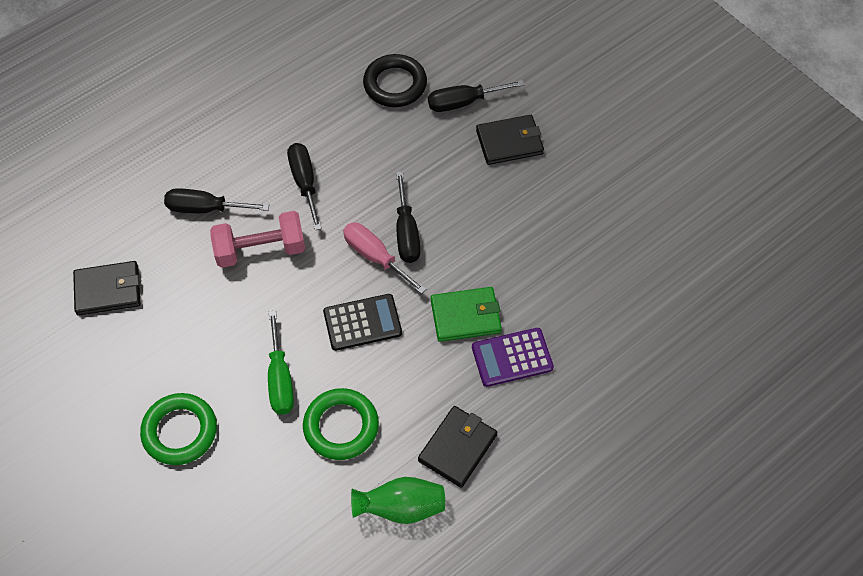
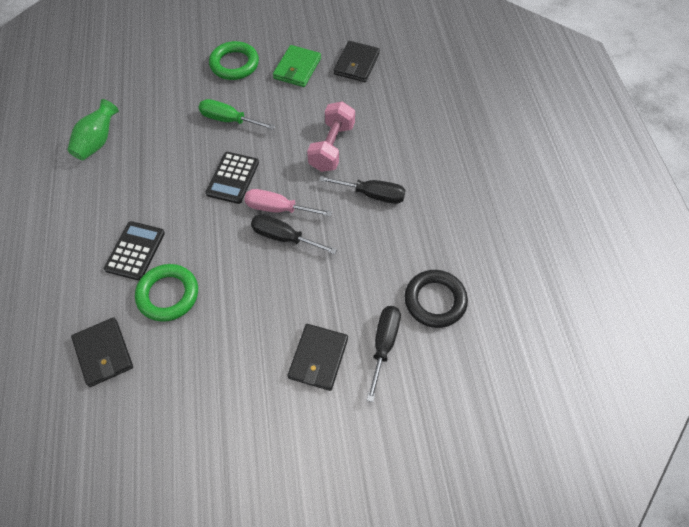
camera: 120 degrees right, 0 degrees up
black screwdriver [164,188,269,213] -> none
green ring [303,388,379,460] -> green ring moved to [135,264,198,322]
pink screwdriver [343,223,426,294] -> pink screwdriver turned 150 degrees counterclockwise [244,189,332,217]
black wallet [418,406,497,488] -> black wallet moved to [71,317,133,387]
green wallet [431,287,502,342] -> green wallet moved to [273,45,321,87]
purple calculator [472,328,554,387] -> black calculator [104,221,165,281]

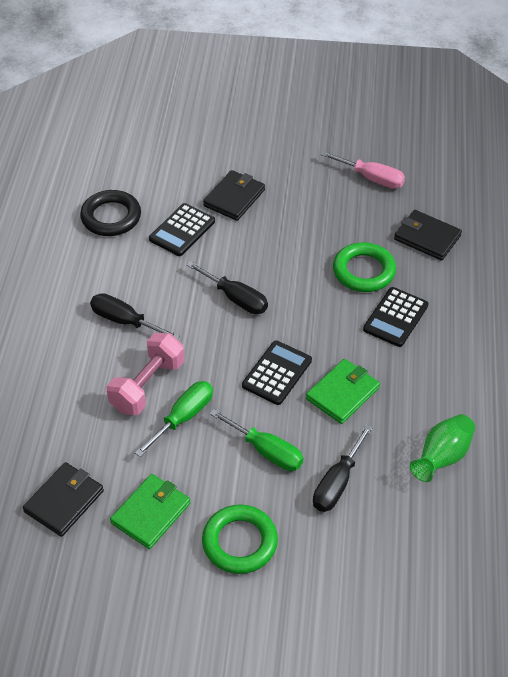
camera: 165 degrees left, 10 degrees down
black wallet [71,317,133,387] -> black wallet turned 45 degrees counterclockwise [394,210,462,261]
pink screwdriver [244,189,332,217] -> pink screwdriver moved to [320,151,405,189]
black screwdriver [366,306,401,402] -> black screwdriver moved to [313,424,373,512]
none -> green screwdriver [135,381,213,457]
none -> black calculator [149,203,215,256]
none -> green wallet [306,359,380,424]

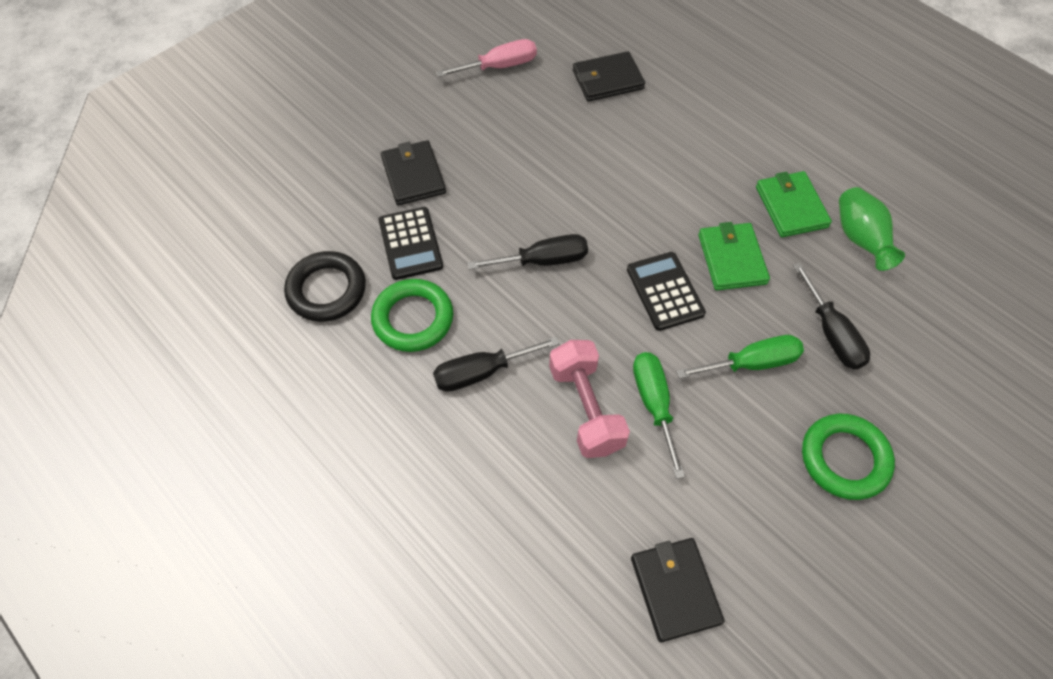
camera: 50 degrees left, 10 degrees up
green wallet [110,474,191,549] -> green wallet moved to [756,171,832,237]
green ring [333,242,396,292] -> green ring moved to [371,279,454,352]
black calculator [363,287,429,347] -> none

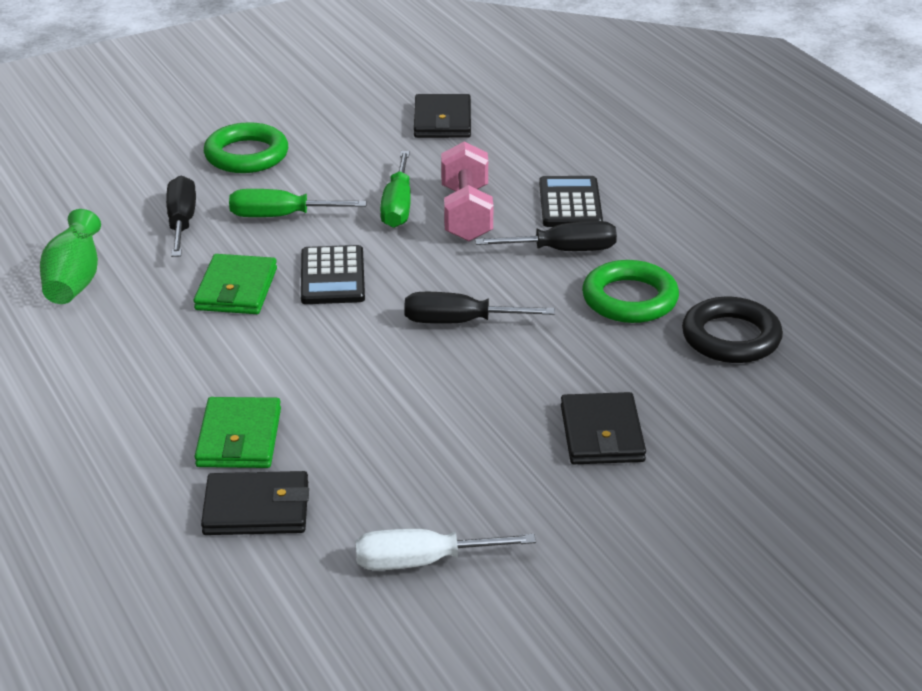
camera: 165 degrees left, 25 degrees down
black calculator [378,207,443,280] -> black calculator moved to [539,176,603,227]
pink screwdriver [436,39,537,77] -> white screwdriver [355,529,536,570]
green wallet [756,171,832,237] -> green wallet moved to [195,397,281,468]

